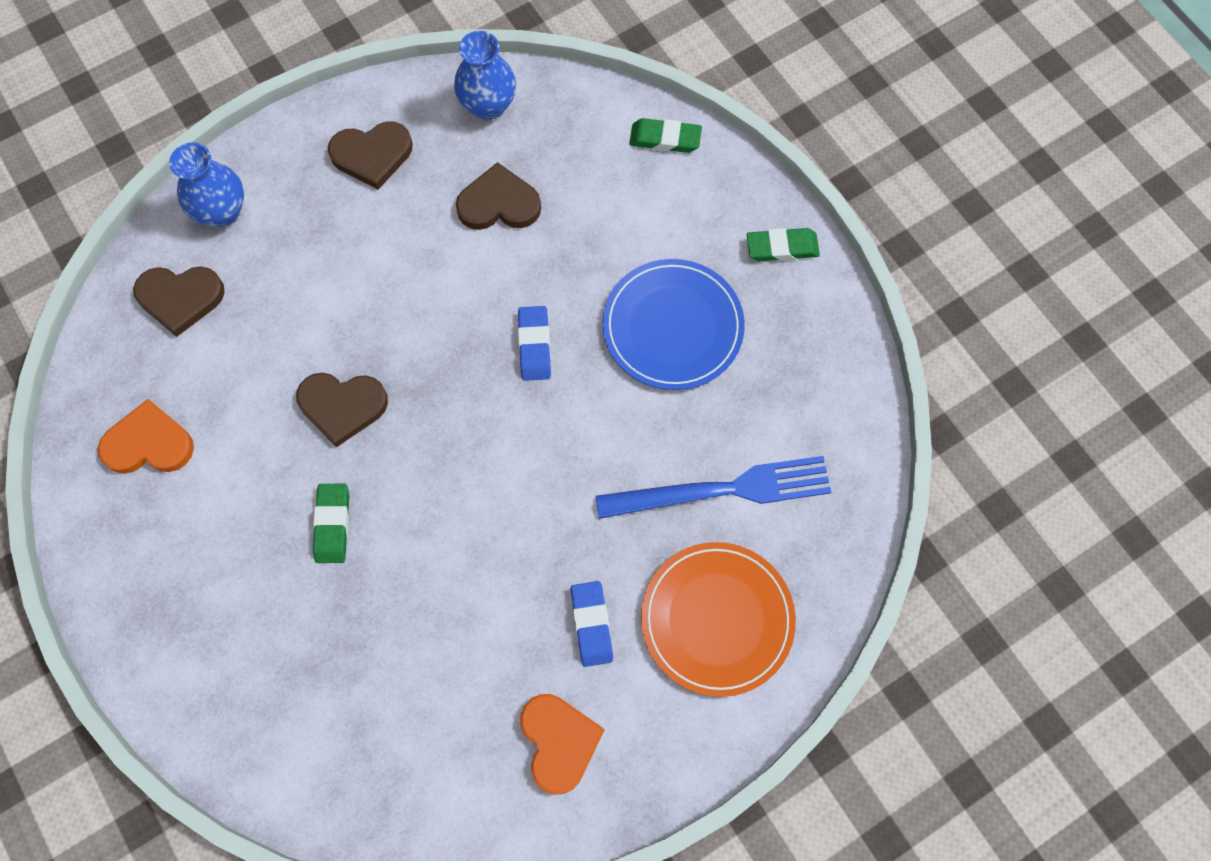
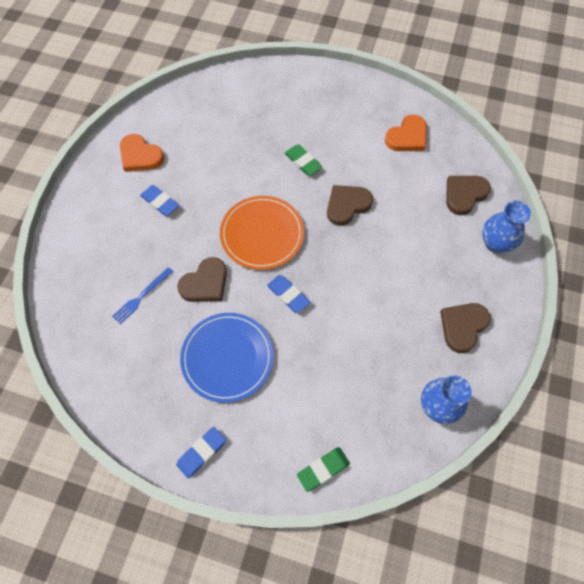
camera: 140 degrees right, 5 degrees down
brown heart [456,162,541,230] -> brown heart moved to [177,257,227,302]
blue fork [595,456,831,519] -> blue fork [112,267,173,324], size x0.53
orange plate [641,542,796,697] -> orange plate moved to [220,196,304,270]
green eraser [747,228,820,261] -> blue eraser [176,427,226,479]

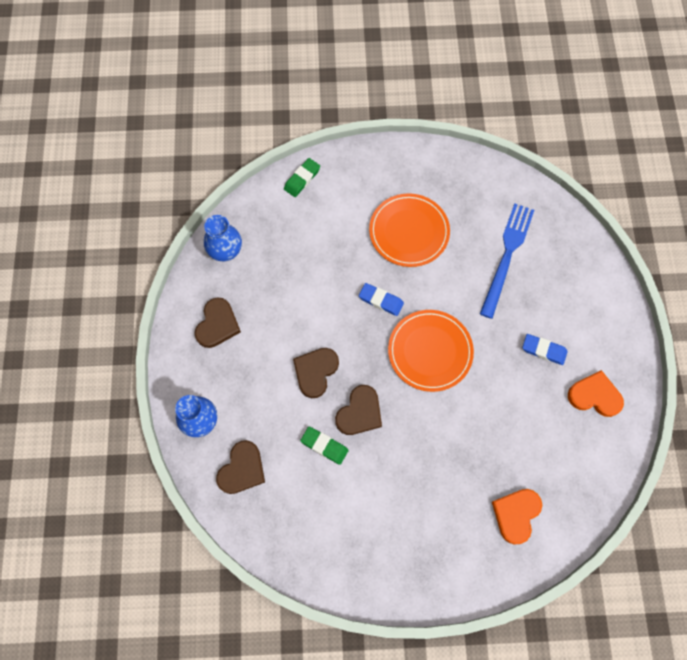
camera: 160 degrees right, 5 degrees up
blue fork [112,267,173,324] -> blue fork [480,204,534,319], size x1.88
blue eraser [176,427,226,479] -> none
brown heart [177,257,227,302] -> brown heart moved to [293,348,339,398]
blue plate [180,313,274,403] -> orange plate [369,193,450,267]
green eraser [284,145,322,176] -> green eraser moved to [300,426,349,465]
orange heart [385,115,427,151] -> orange heart moved to [492,489,542,545]

